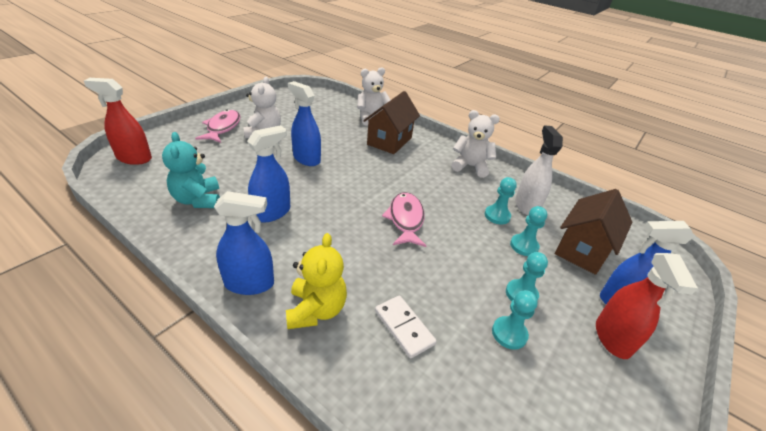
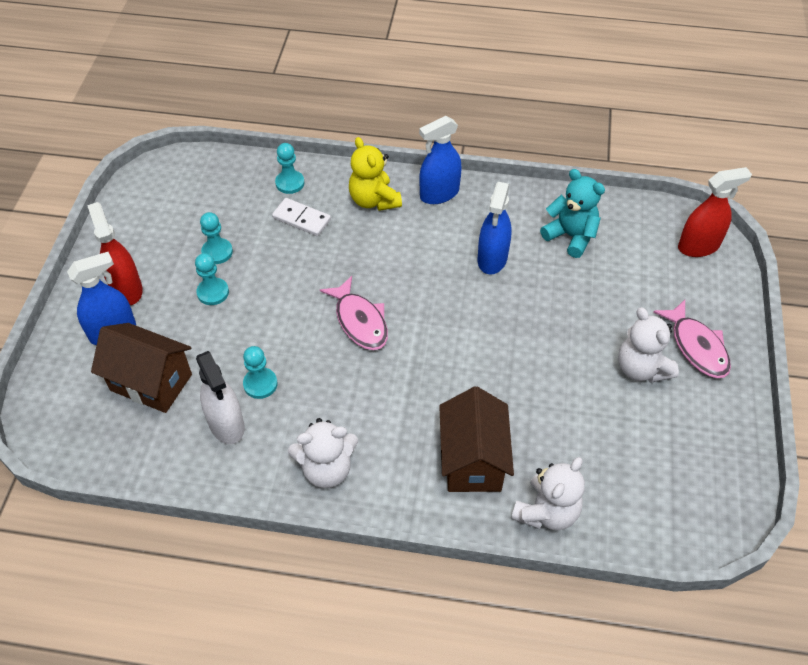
camera: 155 degrees right, 15 degrees up
blue spray bottle [288,81,321,166] -> none
turquoise pawn [510,206,547,256] -> turquoise pawn moved to [275,143,304,194]
brown house [555,189,632,275] -> brown house turned 75 degrees counterclockwise [91,323,192,413]

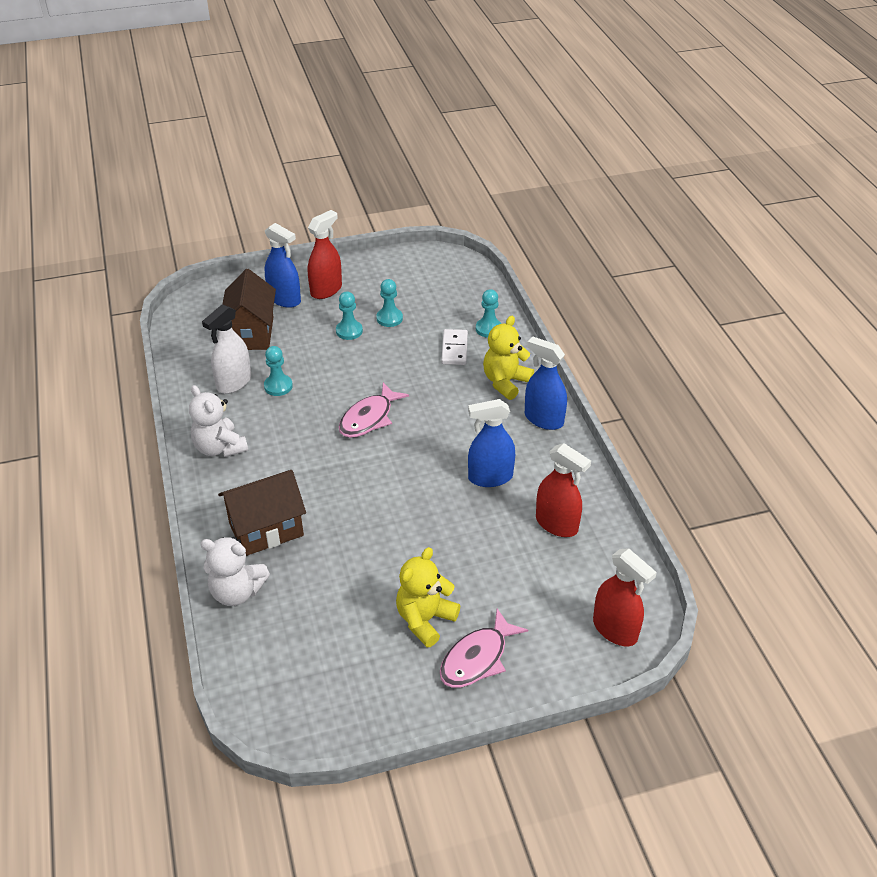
camera: 65 degrees right, 10 degrees down
turquoise teddy bear [540,169,605,258] -> red spray bottle [536,443,591,537]
white teddy bear [618,307,679,383] -> yellow teddy bear [396,547,460,647]

